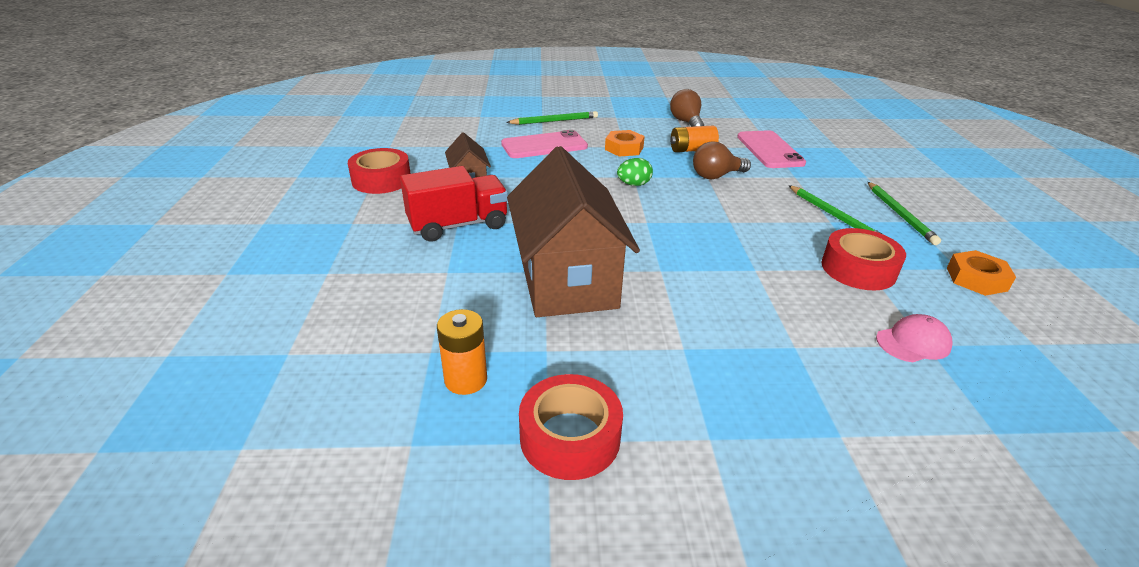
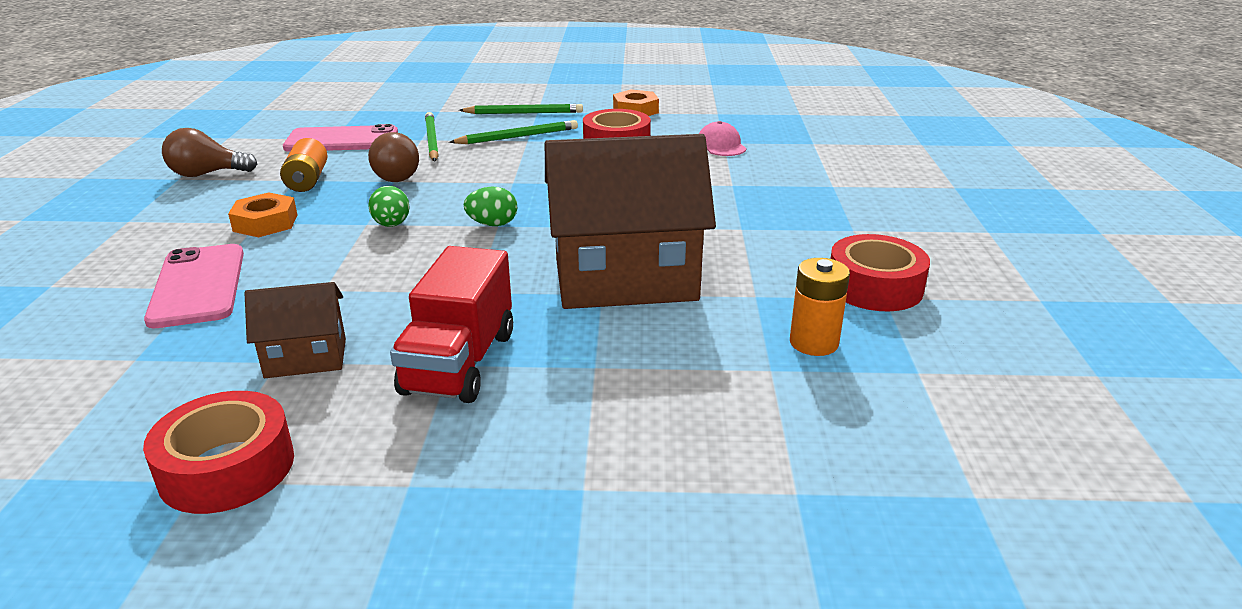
camera: 85 degrees left, 5 degrees down
red truck [400,166,508,242] -> red truck turned 150 degrees counterclockwise [390,246,513,403]
green pencil [506,111,598,125] -> green pencil moved to [425,112,439,162]
none -> green egg [464,187,517,226]

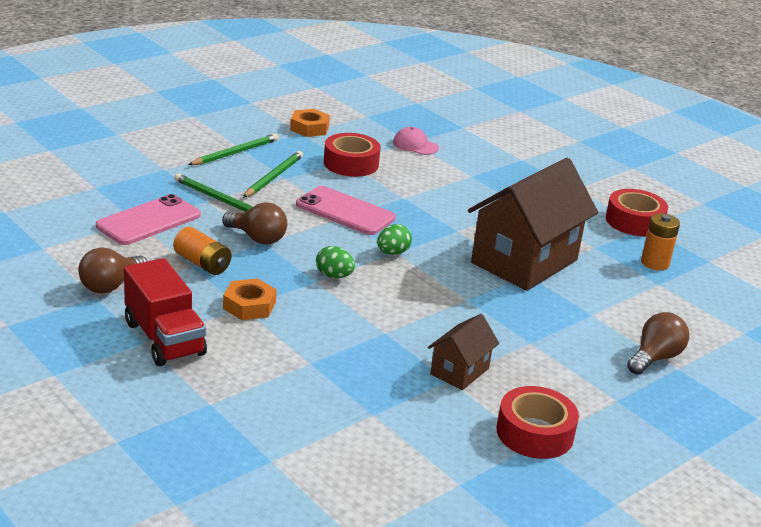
camera: 45 degrees left, 0 degrees up
pink phone [144,244,244,328] -> pink phone moved to [296,186,396,235]
red truck [390,246,513,403] -> red truck moved to [124,258,207,366]
none -> brown light bulb [627,312,689,375]

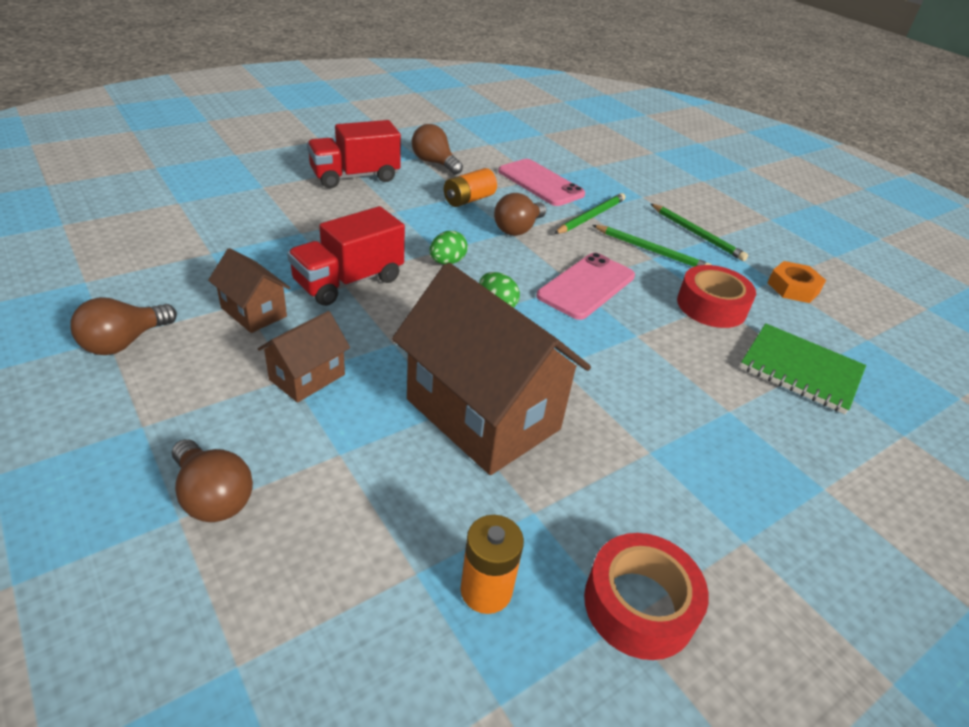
camera: 95 degrees right, 10 degrees up
orange nut [223,278,277,320] -> none
pink cap [393,127,439,155] -> green notebook [740,323,866,414]
red tape [497,386,579,459] -> brown light bulb [70,297,177,355]
none -> brown house [258,311,350,403]
none -> red truck [287,206,405,306]

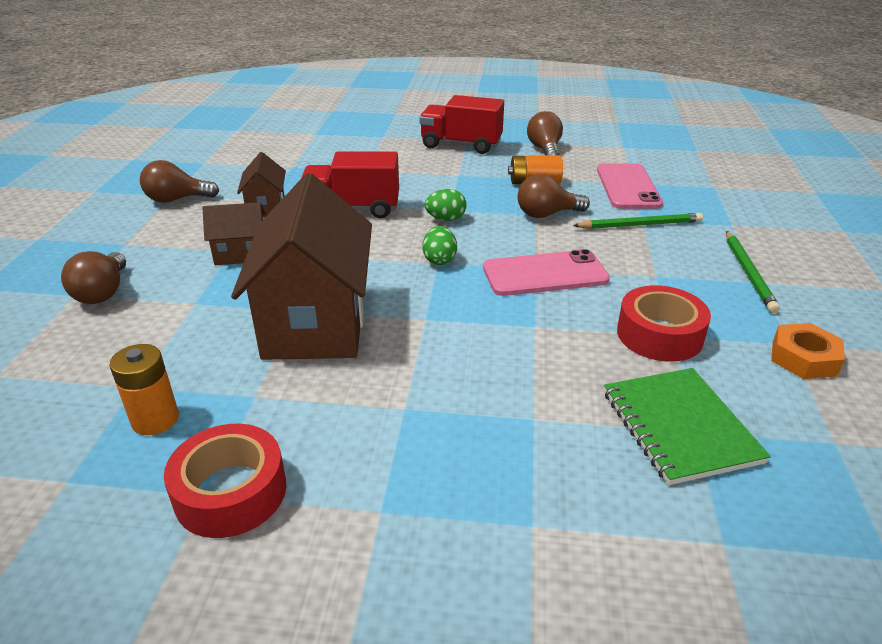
camera: 45 degrees right, 5 degrees down
green pencil [593,225,712,267] -> none

